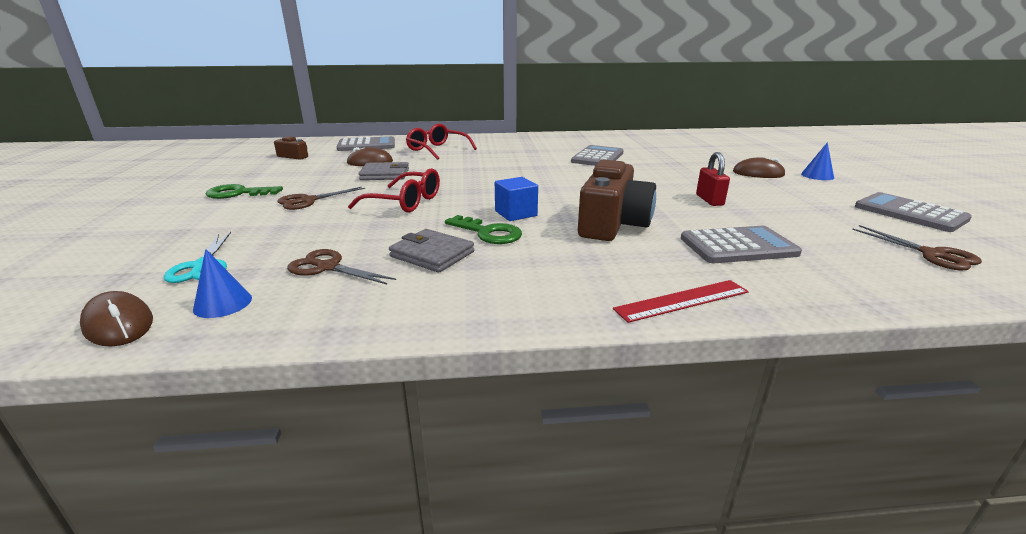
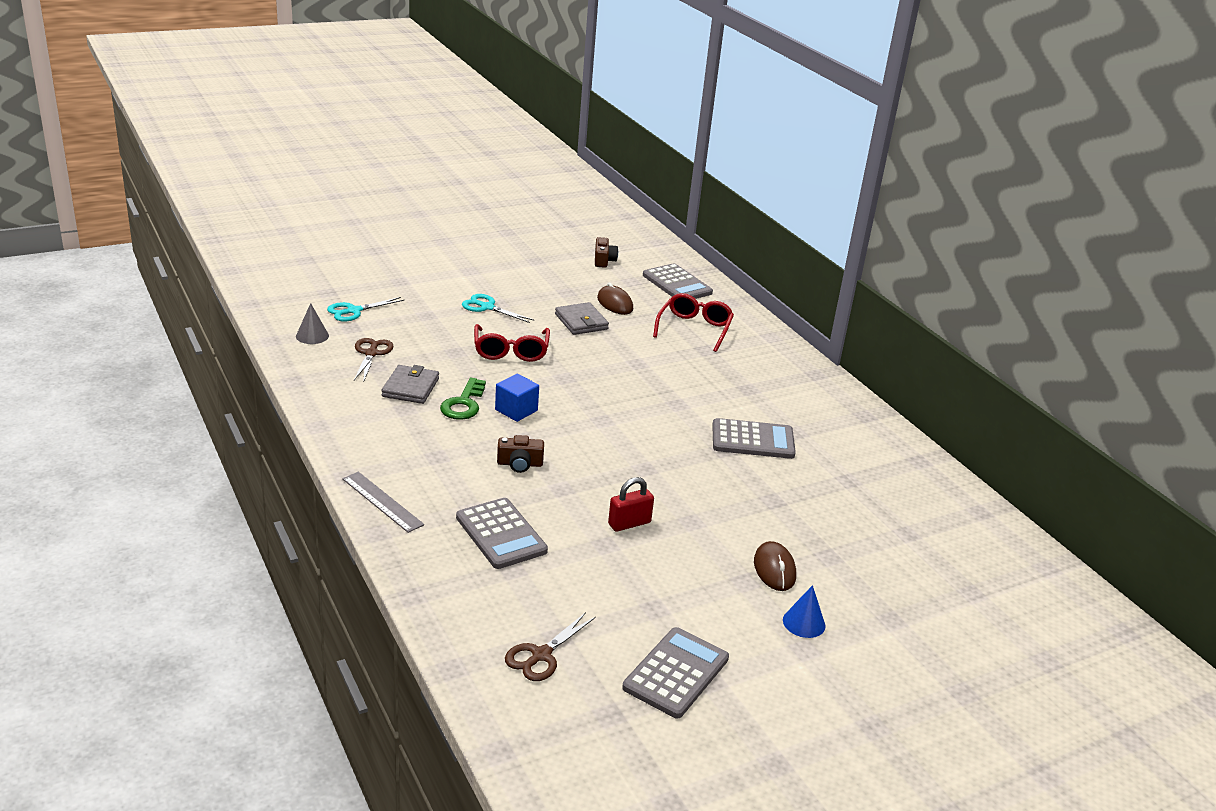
camera: 65 degrees right, 5 degrees up
brown mouse [80,291,153,347] -> none
blue cone [193,249,252,318] -> grey cone [296,303,329,344]
green key [206,184,283,199] -> none
brown scissors [277,187,365,210] -> turquoise scissors [462,294,534,323]
brown camera [578,159,656,241] -> brown camera [497,435,544,473], size x0.49
red ruler [613,280,749,323] -> grey ruler [342,472,424,533]

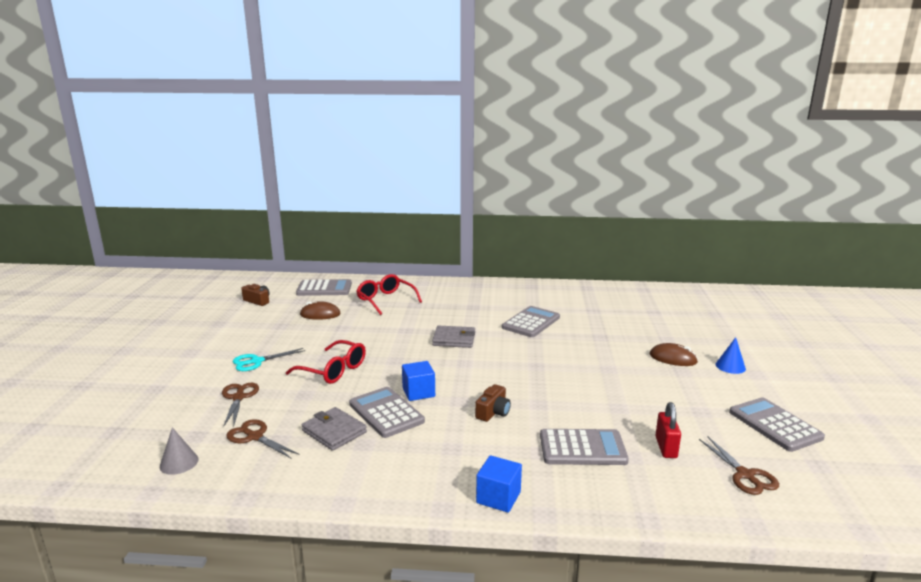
camera: 55 degrees left, 10 degrees down
turquoise scissors [327,297,405,322] -> none
grey ruler [342,472,424,533] -> blue cube [476,455,522,513]
green key [440,378,486,420] -> grey calculator [349,387,425,438]
grey wallet [555,302,609,335] -> grey wallet moved to [432,325,475,348]
red padlock [608,477,654,532] -> red padlock moved to [655,402,681,458]
none -> brown scissors [222,383,259,426]

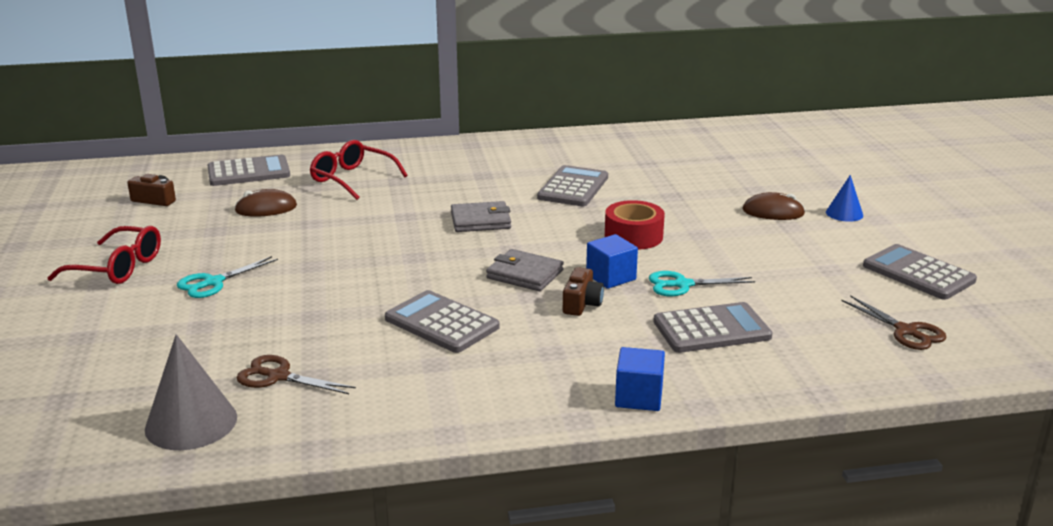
camera: 15 degrees left, 5 degrees up
grey cone [160,427,199,475] -> grey cone [145,334,237,450], size x1.74
brown scissors [222,383,259,426] -> none
red glasses [286,340,366,384] -> red glasses moved to [48,226,161,284]
grey wallet [302,407,367,451] -> grey wallet moved to [486,249,564,291]
blue cube [402,361,435,401] -> blue cube moved to [586,234,638,289]
red padlock [655,402,681,458] -> none
none -> red tape [605,200,665,250]
none -> turquoise scissors [649,271,755,296]

